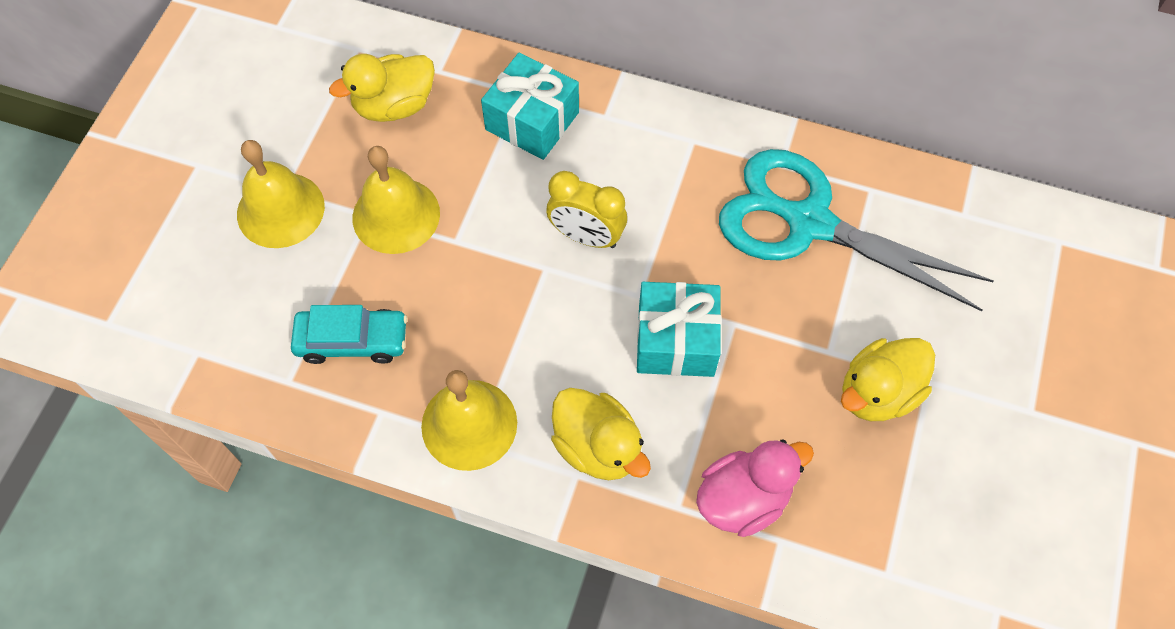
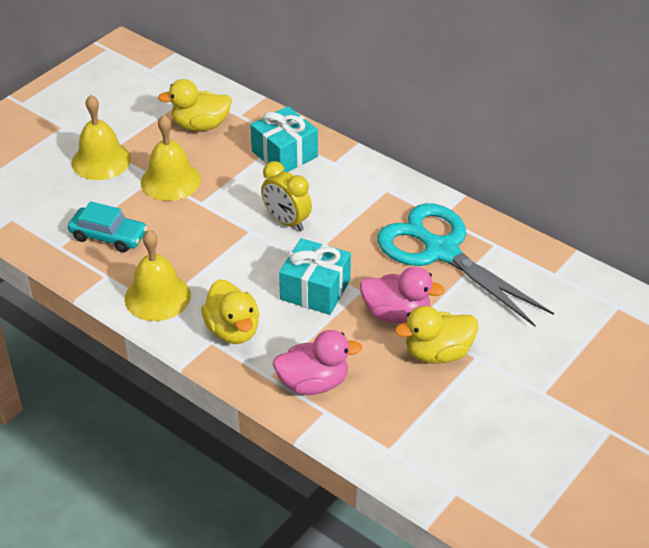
camera: 20 degrees right, 20 degrees down
none -> pink duck [360,267,445,324]

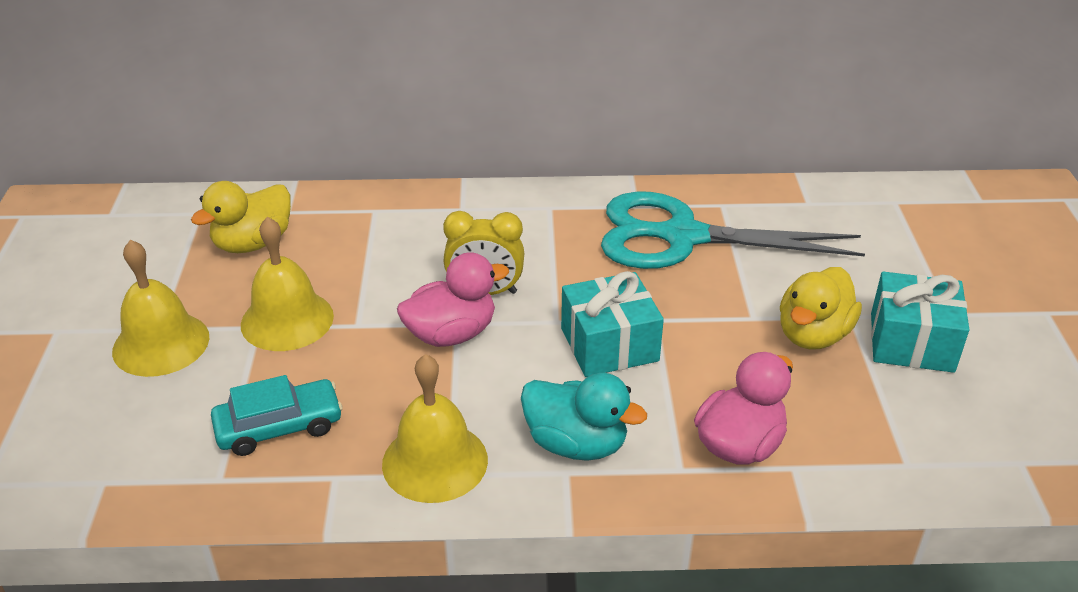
camera: 40 degrees left, 5 degrees down
yellow duck [201,279,259,344] -> turquoise duck [521,373,647,461]
turquoise gift [250,106,318,172] -> turquoise gift moved to [871,272,969,373]
pink duck [360,267,445,324] -> pink duck moved to [397,252,509,347]

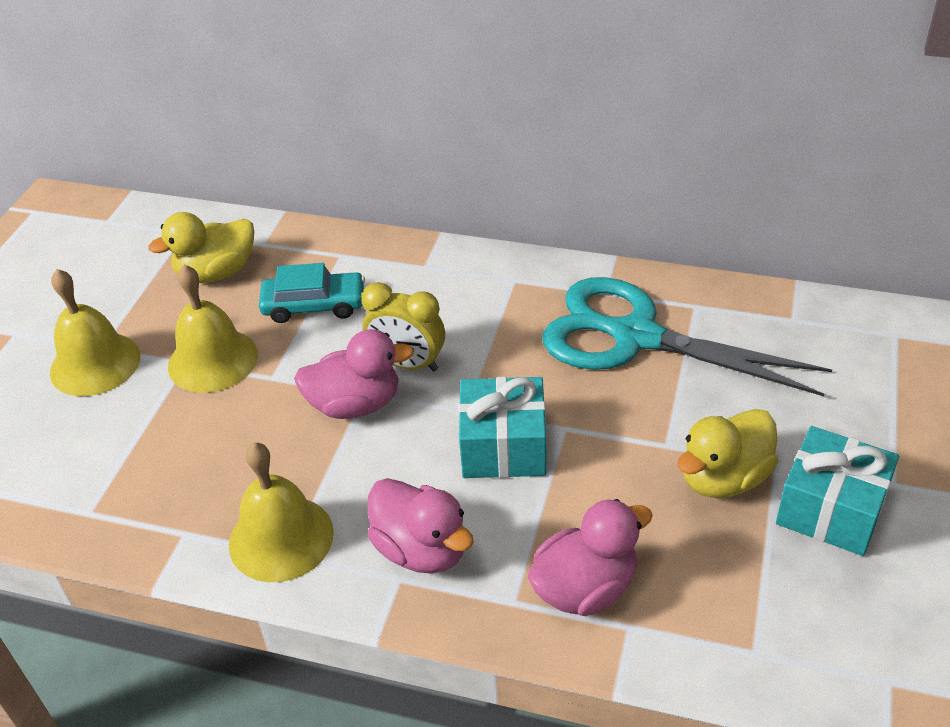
camera: 20 degrees right, 5 degrees up
turquoise car [211,375,343,456] -> turquoise car moved to [259,263,365,323]
turquoise duck [521,373,647,461] -> pink duck [367,478,474,574]

